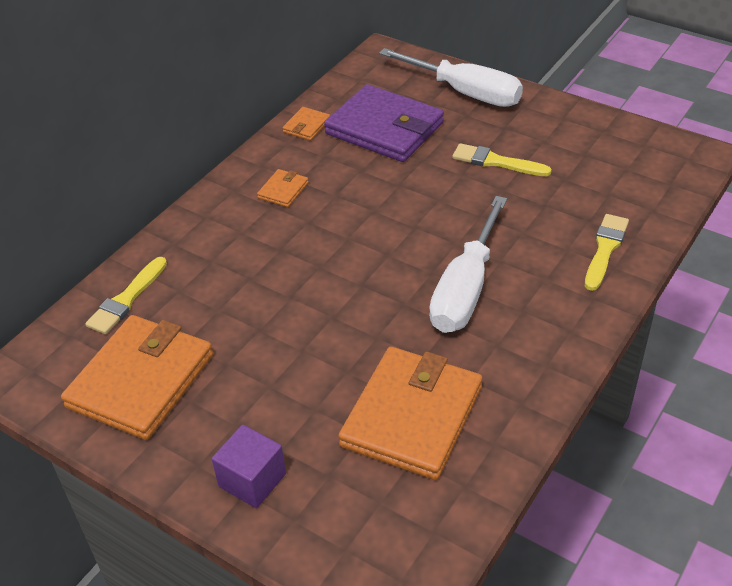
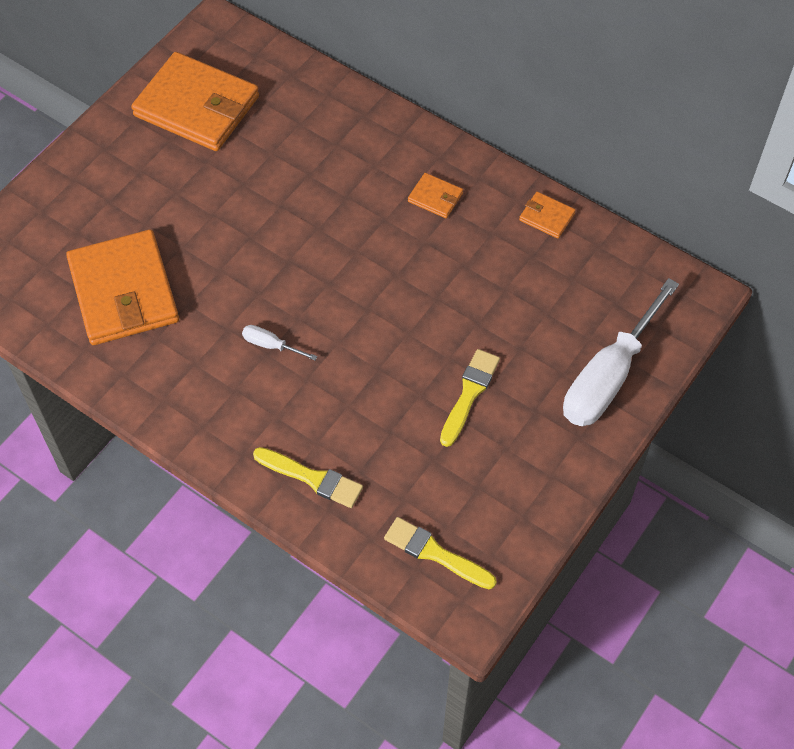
camera: 90 degrees right, 15 degrees up
yellow brush [85,257,167,334] -> yellow brush moved to [384,517,497,589]
purple cube [212,425,286,508] -> none
purple wallet [324,84,444,162] -> none
orange wallet [338,347,482,480] -> orange wallet turned 45 degrees clockwise [66,229,179,345]
white screwdriver [429,196,507,333] -> white screwdriver [242,325,317,361], size x0.42

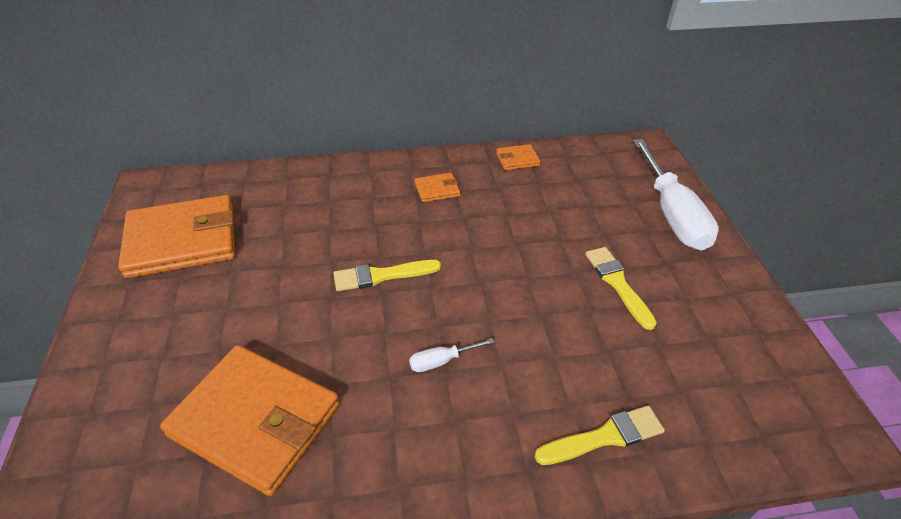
camera: 45 degrees left, 15 degrees down
yellow brush [384,517,497,589] -> yellow brush moved to [334,260,441,291]

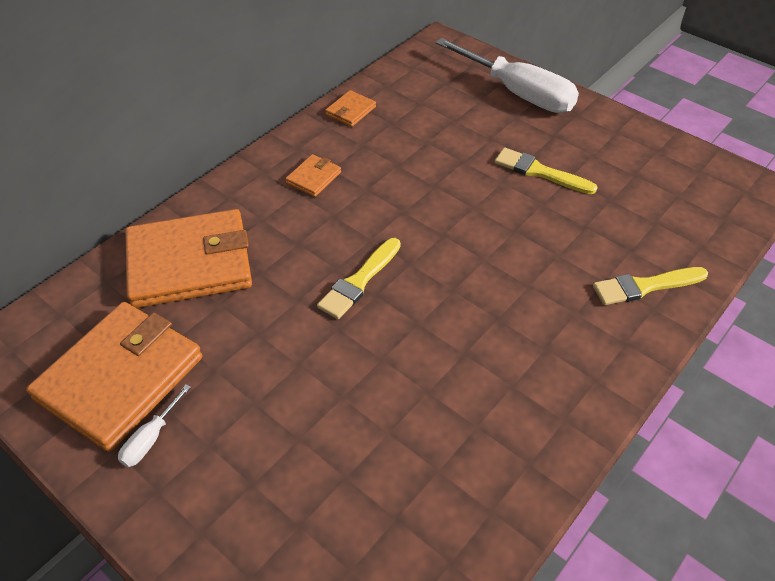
camera: 40 degrees left, 5 degrees up
orange wallet [160,345,340,496] -> orange wallet moved to [125,209,252,308]
white screwdriver [409,338,495,372] -> white screwdriver moved to [118,384,191,467]
yellow brush [535,406,665,465] -> yellow brush turned 135 degrees counterclockwise [593,267,708,305]

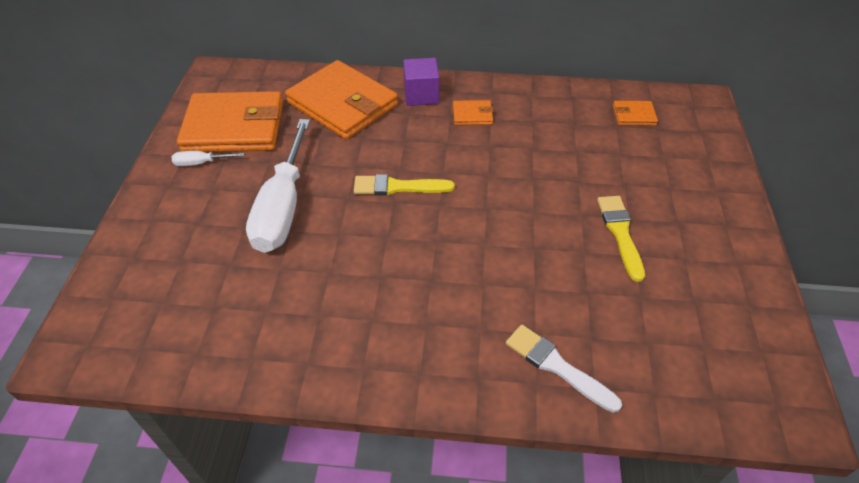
camera: 55 degrees right, 0 degrees up
orange wallet [325,90,376,127] -> orange wallet moved to [613,101,658,126]
white screwdriver [436,38,579,113] -> white screwdriver moved to [246,119,310,253]
yellow brush [593,267,708,305] -> white brush [506,325,622,413]
none -> purple cube [403,58,440,106]

